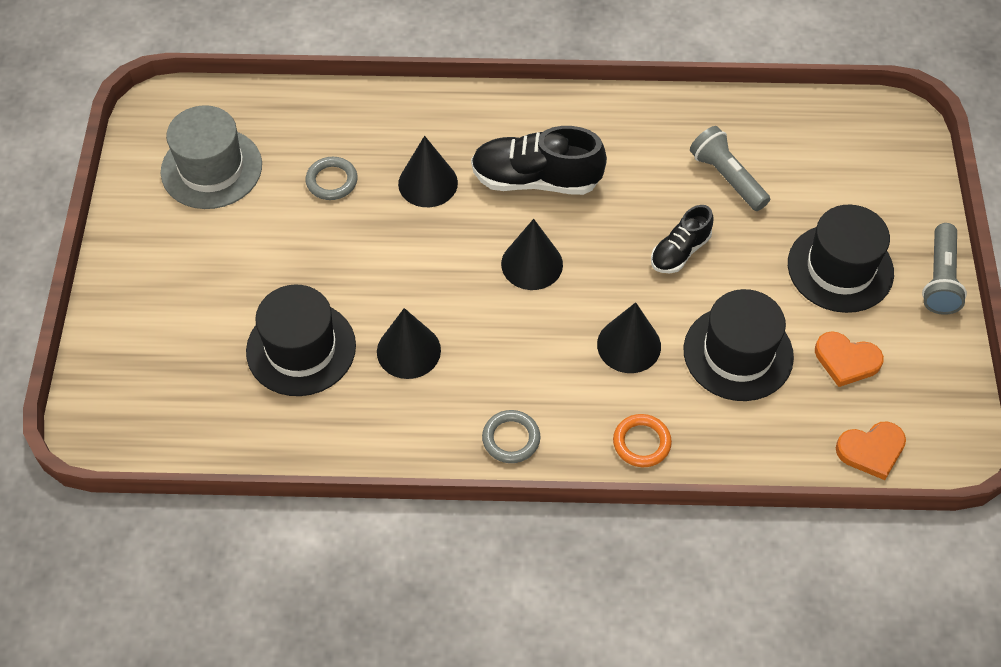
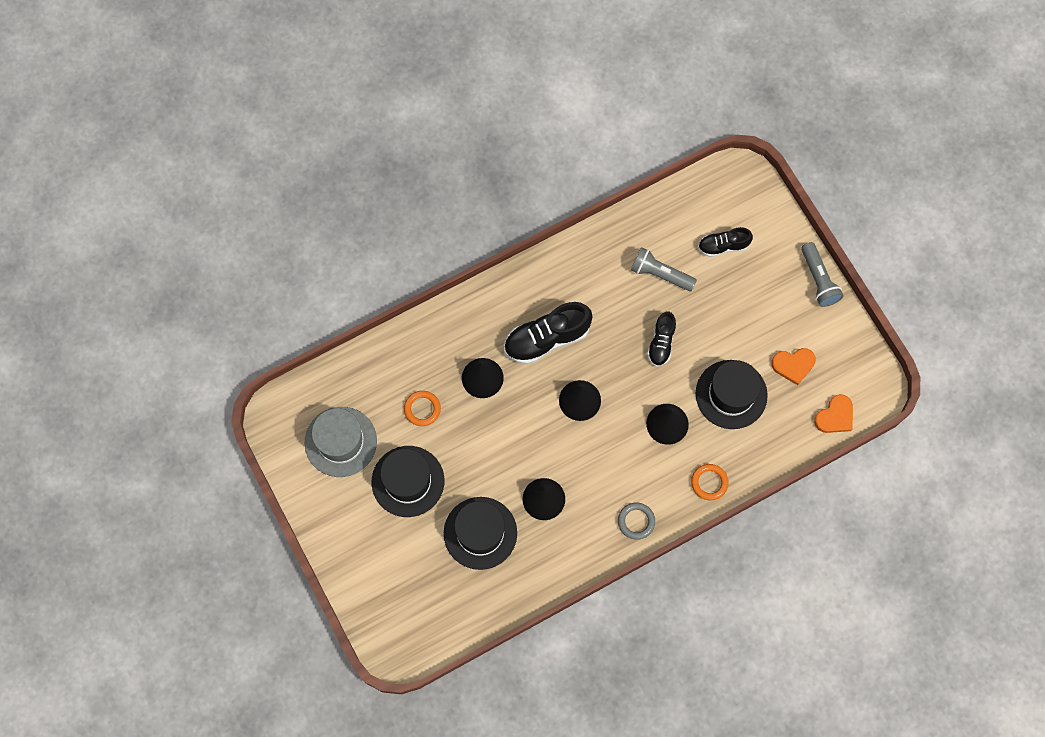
camera: 30 degrees left, 15 degrees up
grey ring [306,157,358,200] -> orange ring [404,391,441,426]
black hat [788,205,894,313] -> black hat moved to [372,446,444,517]
none -> black shoe [698,227,753,257]

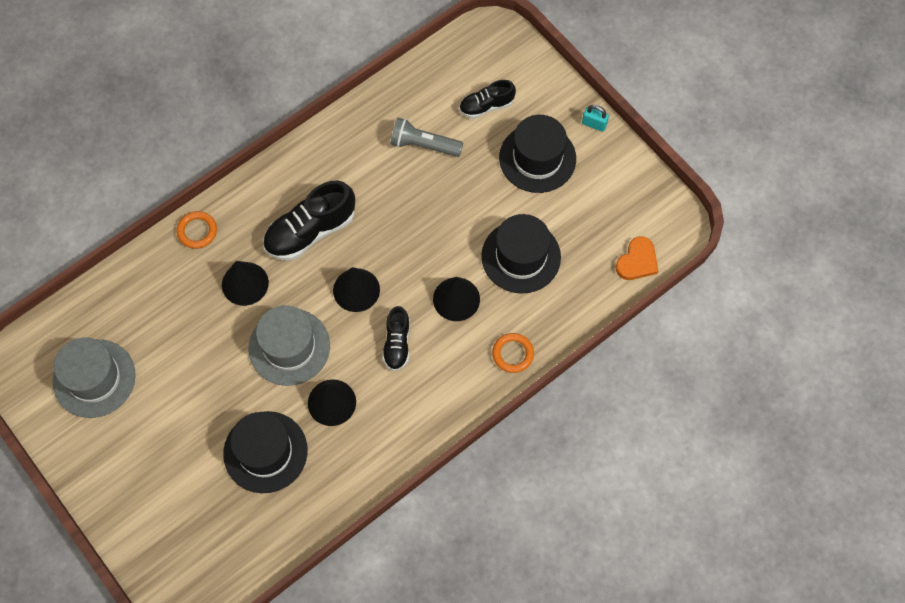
camera: 10 degrees left, 5 degrees down
black hat [372,446,444,517] -> black hat moved to [499,115,576,193]
orange ring [404,391,441,426] -> orange ring moved to [177,211,217,249]
grey ring [618,503,655,540] -> none
black shoe [647,312,676,367] -> black shoe moved to [382,306,410,371]
orange heart [771,348,816,385] -> none
grey flashlight [801,242,844,307] -> turquoise padlock [582,105,609,132]
none -> grey hat [249,305,330,386]

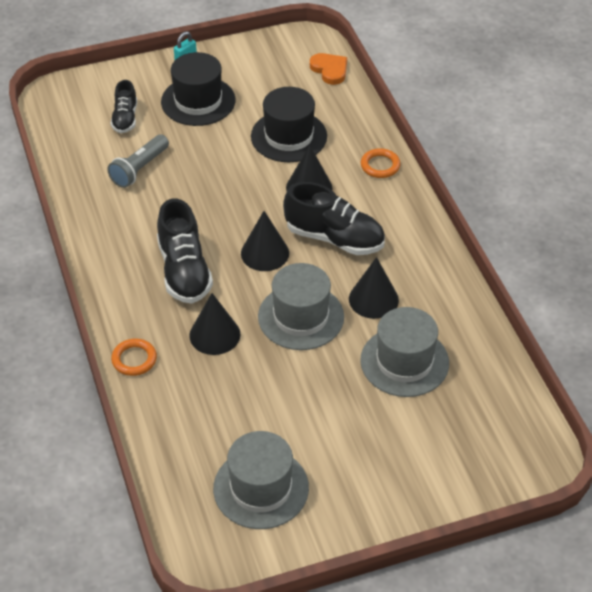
camera: 70 degrees left, 20 degrees down
black hat [223,411,308,493] -> grey hat [360,307,449,397]
black shoe [382,306,410,371] -> black shoe [283,182,385,255], size x1.71

